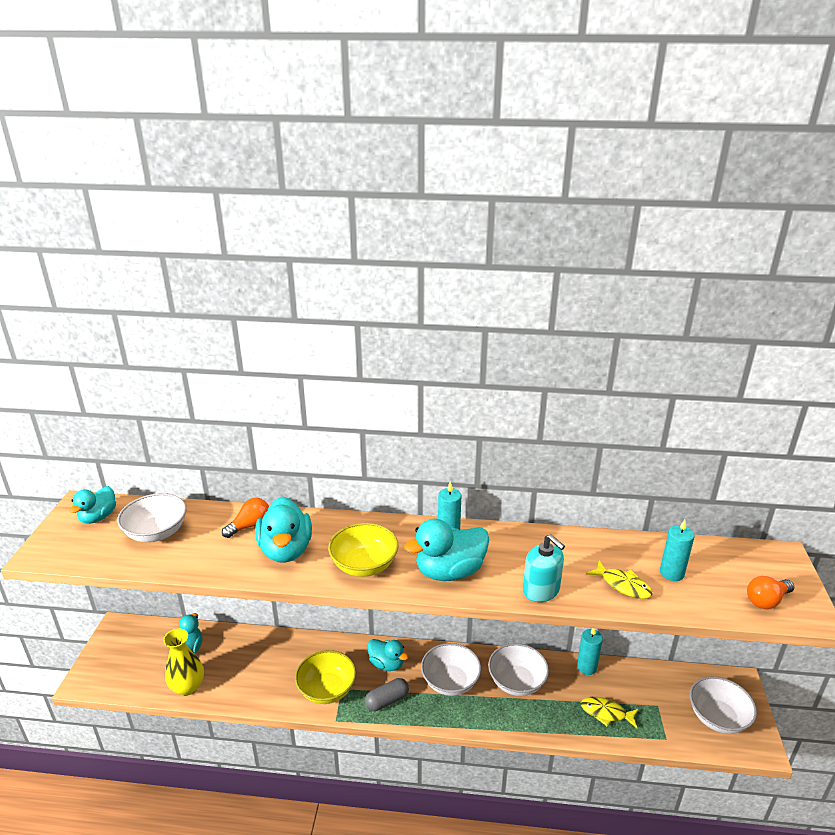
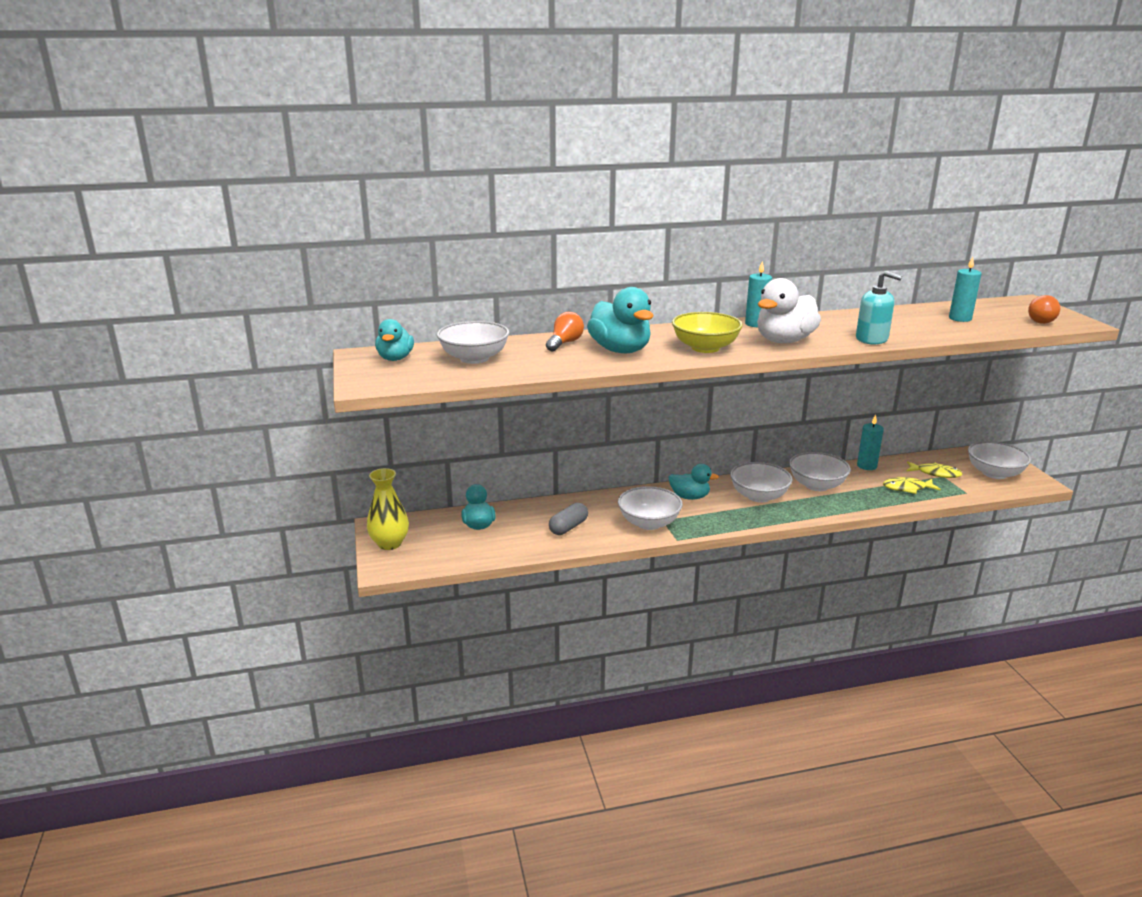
camera: 20 degrees left, 5 degrees down
yellow vase [163,629,204,696] -> yellow vase moved to [367,468,409,550]
yellow bowl [295,650,356,704] -> white bowl [618,486,683,530]
grey capsule [365,678,409,711] -> grey capsule moved to [549,503,588,535]
turquoise duck [404,518,489,581] -> white duck [757,278,821,343]
yellow fish [586,561,652,599] -> yellow fish moved to [906,461,962,478]

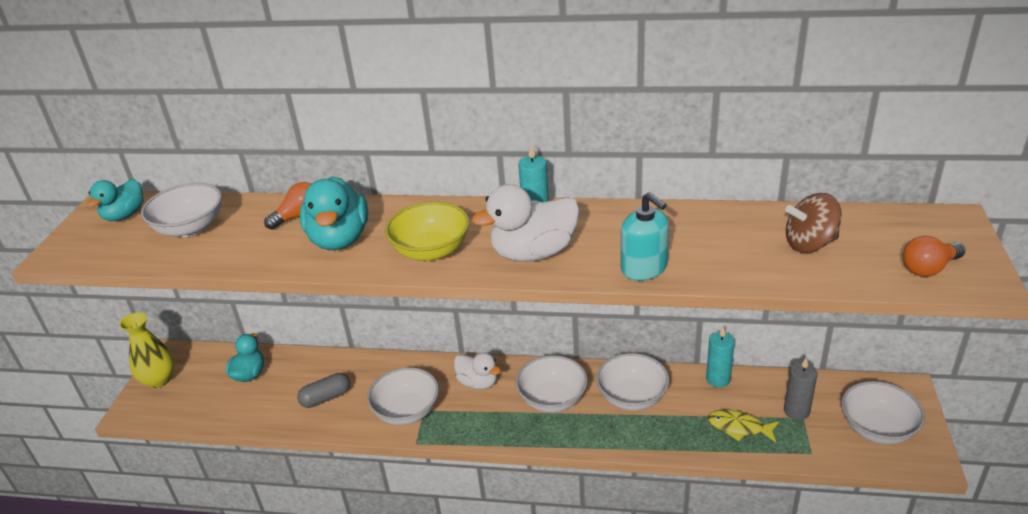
camera: 25 degrees right, 10 degrees up
turquoise duck [669,464,719,500] -> white duck [454,352,501,390]
yellow fish [906,461,962,478] -> grey candle [784,358,818,420]
turquoise candle [949,257,982,322] -> brown spinning top [785,193,842,253]

